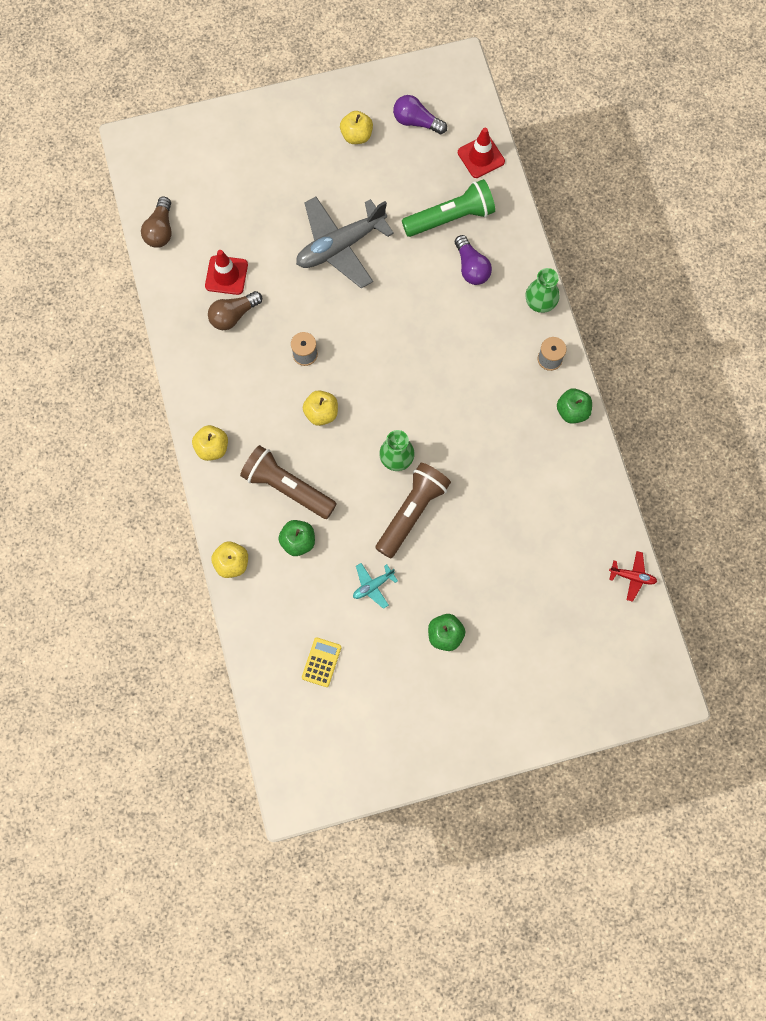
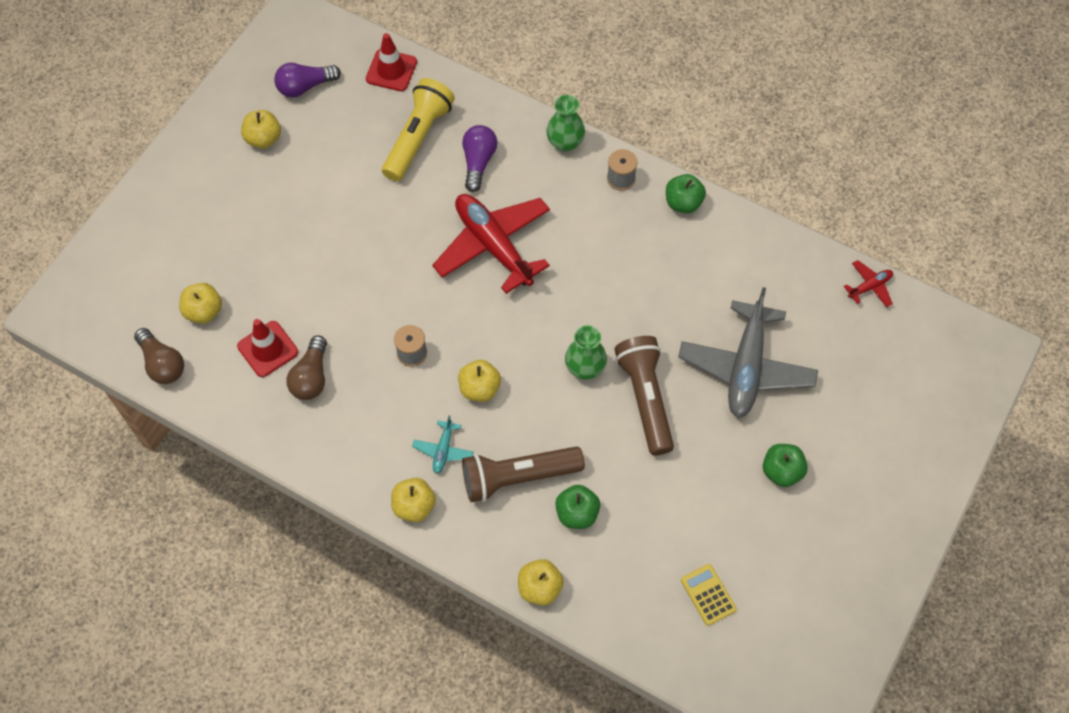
camera: 45 degrees left, 10 degrees down
grey plane [296,197,394,288] -> grey plane moved to [678,287,818,418]
turquoise plane [353,563,398,609] -> turquoise plane moved to [412,415,473,474]
green flashlight [402,179,495,237] -> yellow flashlight [382,78,455,181]
purple light bulb [455,235,492,285] -> purple light bulb turned 105 degrees counterclockwise [462,125,497,192]
none -> yellow apple [179,283,222,324]
none -> red plane [432,194,550,294]

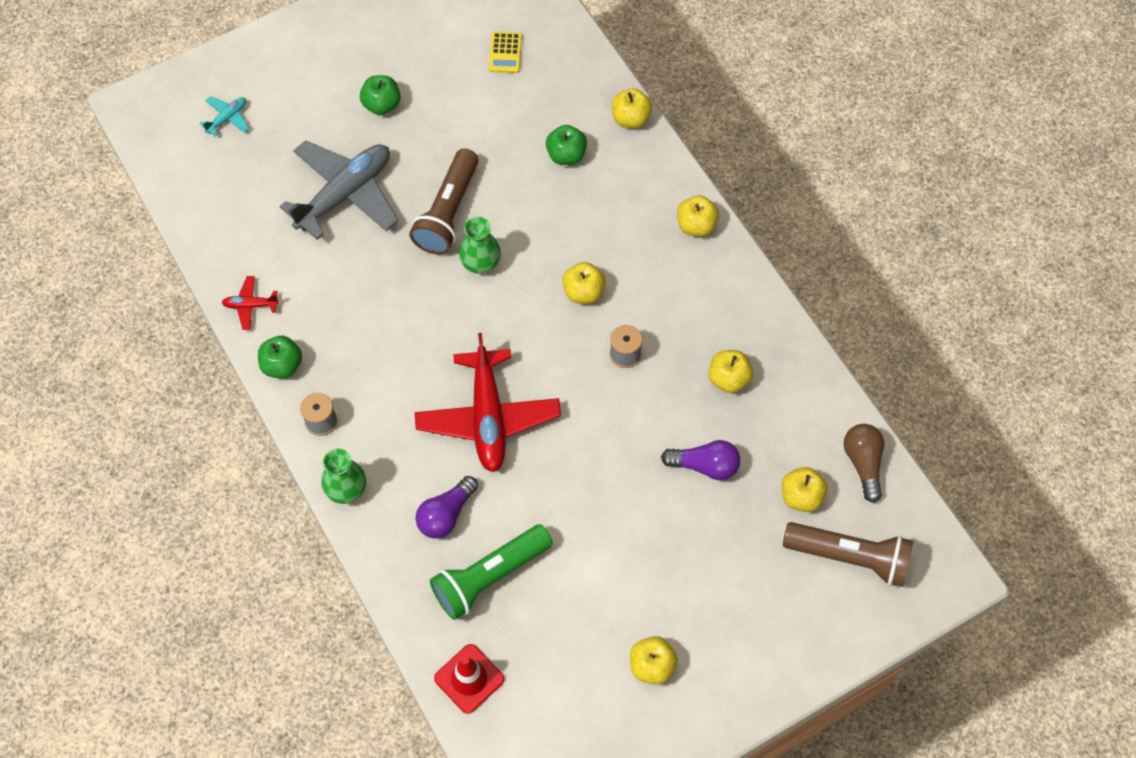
camera: 150 degrees left, 0 degrees up
red traffic cone [237,319,298,377] -> none
purple light bulb [274,63,341,98] -> purple light bulb moved to [661,440,740,480]
brown light bulb [286,336,327,400] -> yellow apple [709,350,753,393]
yellow flashlight [382,78,455,181] -> green flashlight [430,524,553,620]
turquoise plane [412,415,473,474] -> turquoise plane moved to [199,96,249,137]
brown flashlight [462,446,585,502] -> brown flashlight moved to [783,522,914,587]
red plane [844,260,893,307] -> red plane moved to [222,276,279,330]

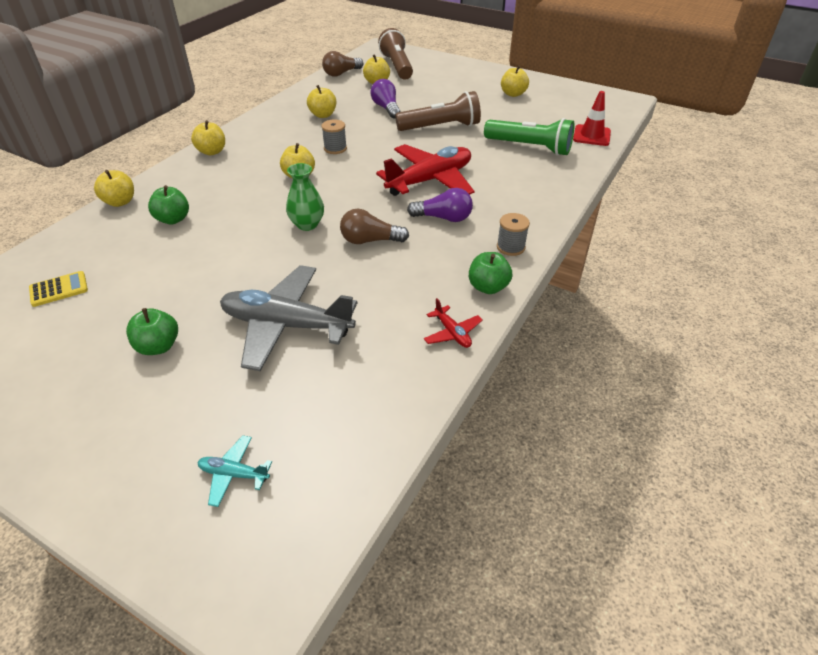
camera: 120 degrees left, 20 degrees down
green vase [321,449,366,504] -> none
brown flashlight [409,148,479,255] -> brown flashlight moved to [395,91,481,131]
purple light bulb [416,476,478,539] -> purple light bulb moved to [407,188,473,222]
none -> brown light bulb [340,209,409,244]

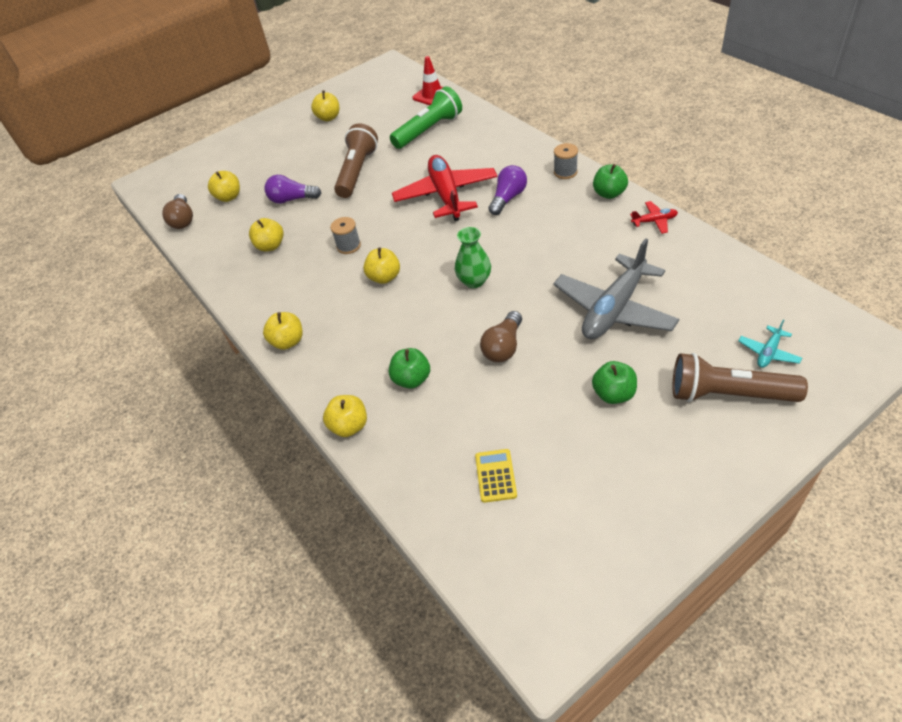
camera: 60 degrees left, 5 degrees up
brown light bulb [340,209,409,244] -> brown light bulb moved to [480,311,522,362]
brown flashlight [378,28,413,79] -> brown flashlight moved to [673,353,808,402]

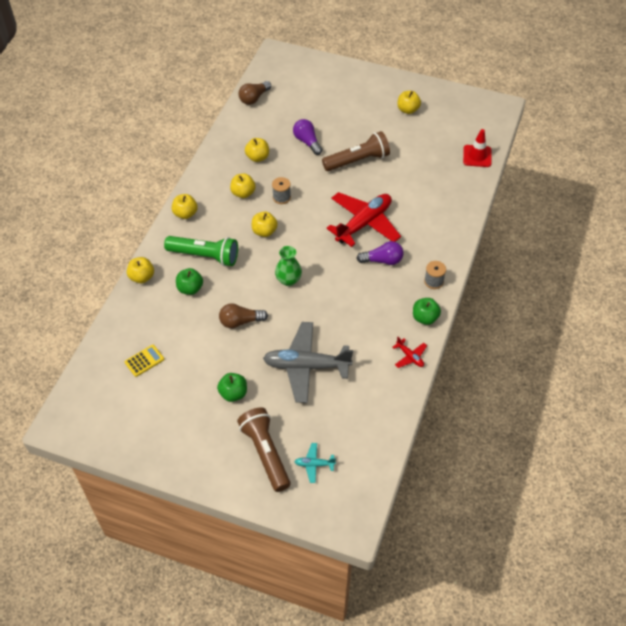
camera: 50 degrees right, 5 degrees up
yellow apple [208,171,240,202] -> yellow apple moved to [230,173,256,198]
green flashlight [390,86,462,149] -> green flashlight moved to [164,236,238,266]

